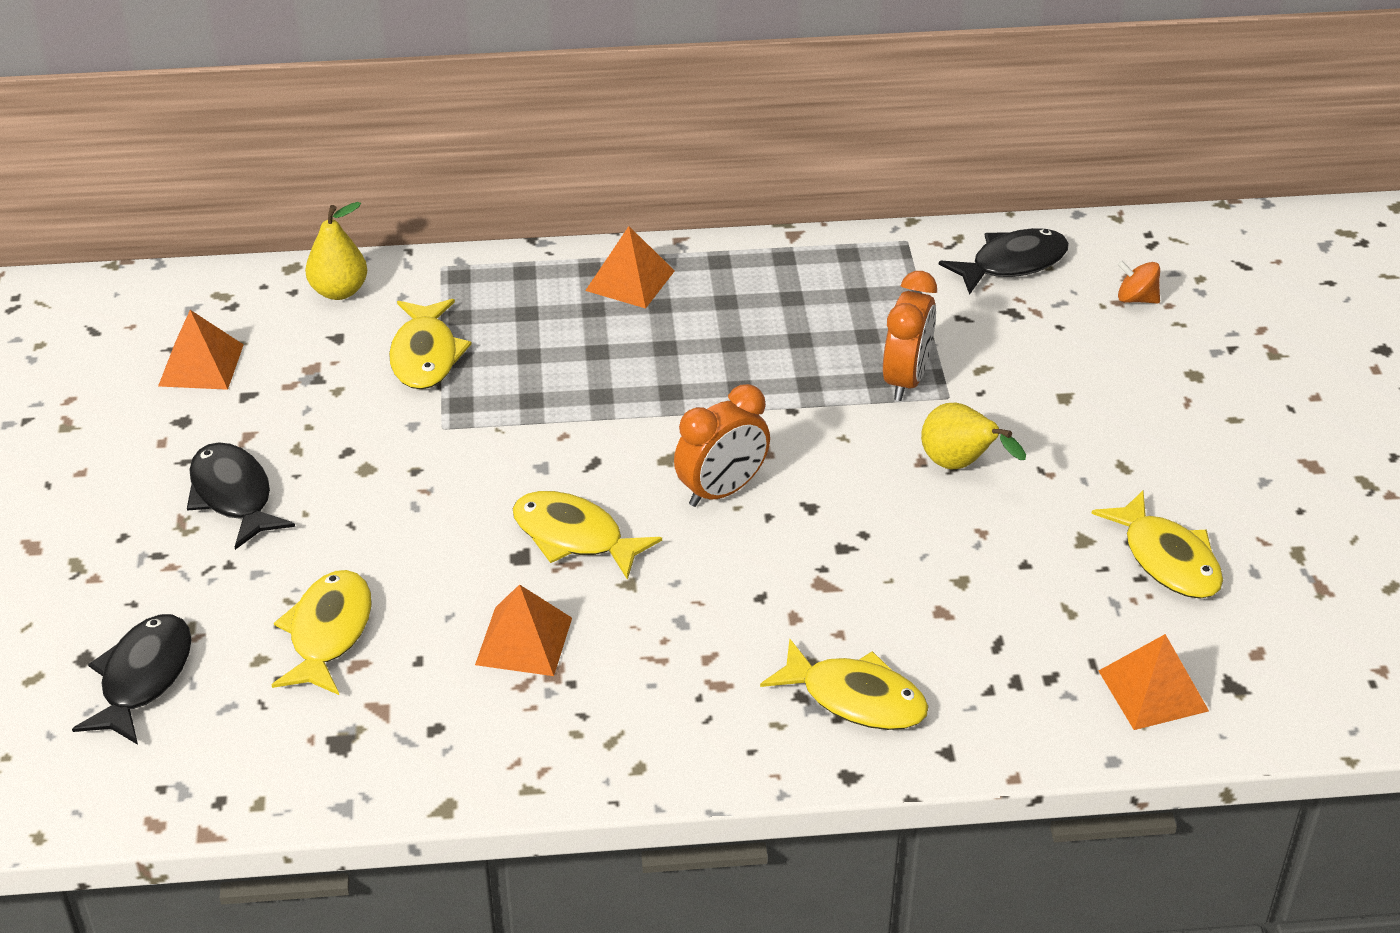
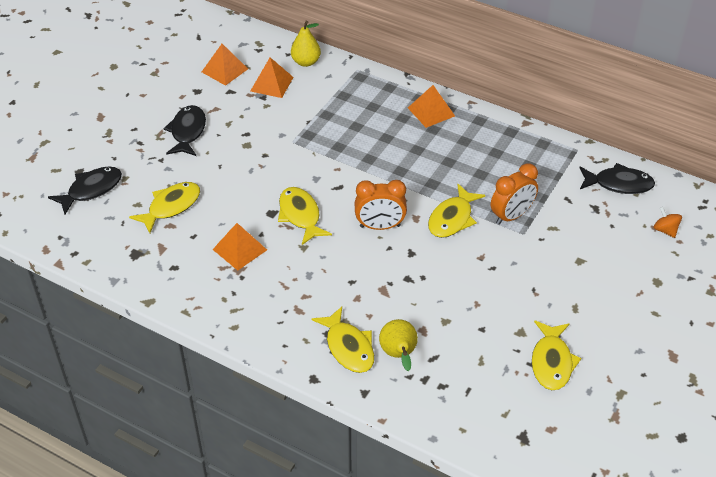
camera: 35 degrees right, 5 degrees up
yellow fish [389,299,472,389] -> yellow fish moved to [428,184,485,238]
yellow pear [921,403,1026,469] -> yellow pear moved to [379,319,418,371]
orange pyramid [1099,634,1209,730] -> orange pyramid moved to [251,58,293,98]

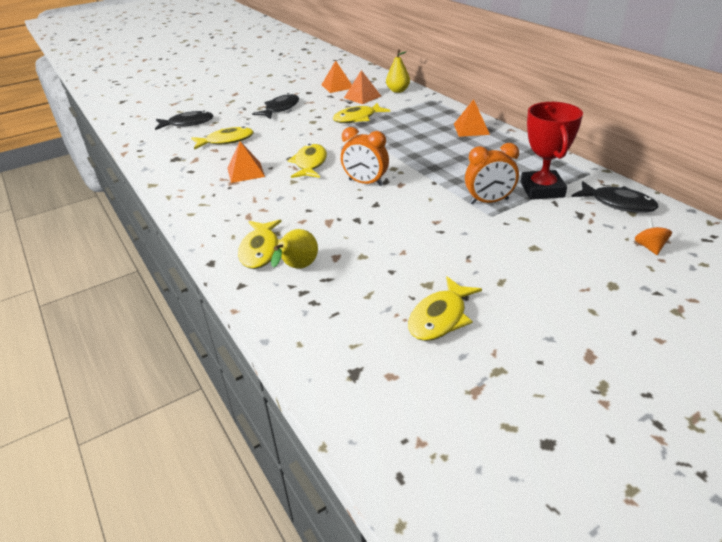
camera: 30 degrees right, 10 degrees down
yellow fish [428,184,485,238] -> yellow fish moved to [333,103,390,123]
none -> red trophy [521,102,583,200]

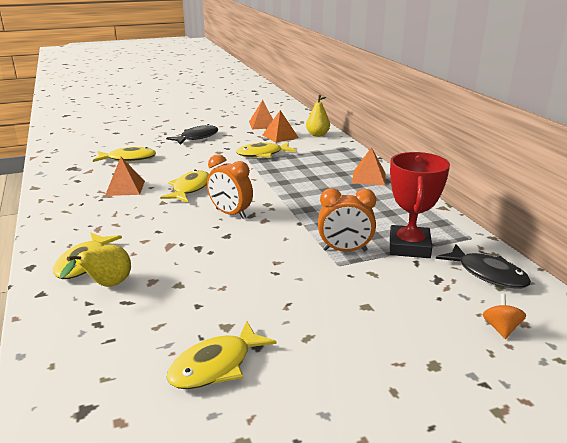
camera: 10 degrees right, 10 degrees down
black fish [155,111,214,130] -> none

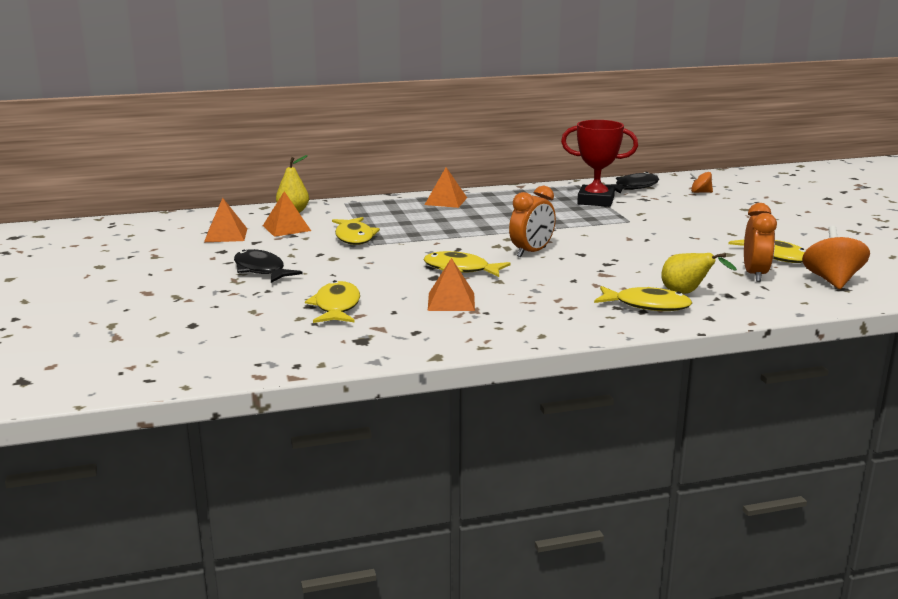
camera: 85 degrees left, 5 degrees down
orange clock [318,188,376,252] -> orange clock moved to [744,203,777,282]
none -> orange spinning top [802,226,870,289]

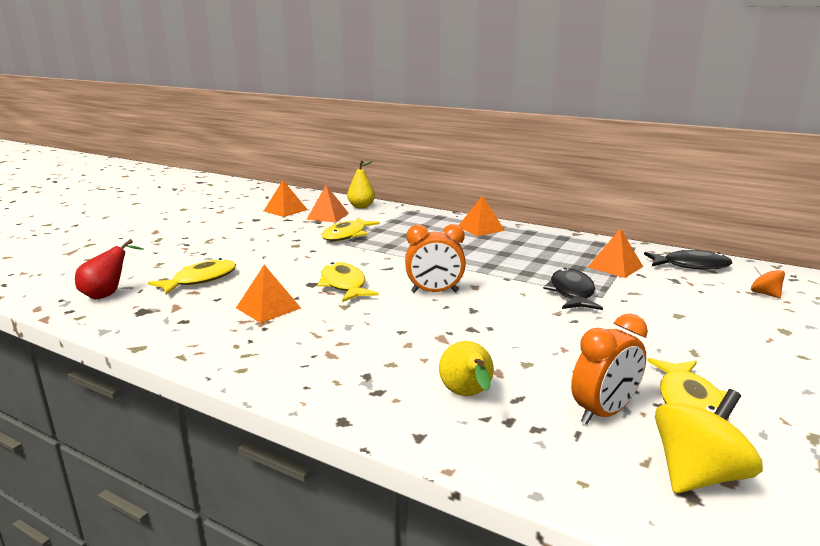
camera: 45 degrees right, 0 degrees up
black fish [234,249,303,283] -> black fish moved to [543,268,603,310]
red trophy [561,120,638,207] -> orange pyramid [588,228,643,278]
yellow fish [594,286,692,311] -> none
orange spinning top [802,226,870,289] -> yellow spinning top [655,389,763,493]
none -> red pear [75,239,144,300]

